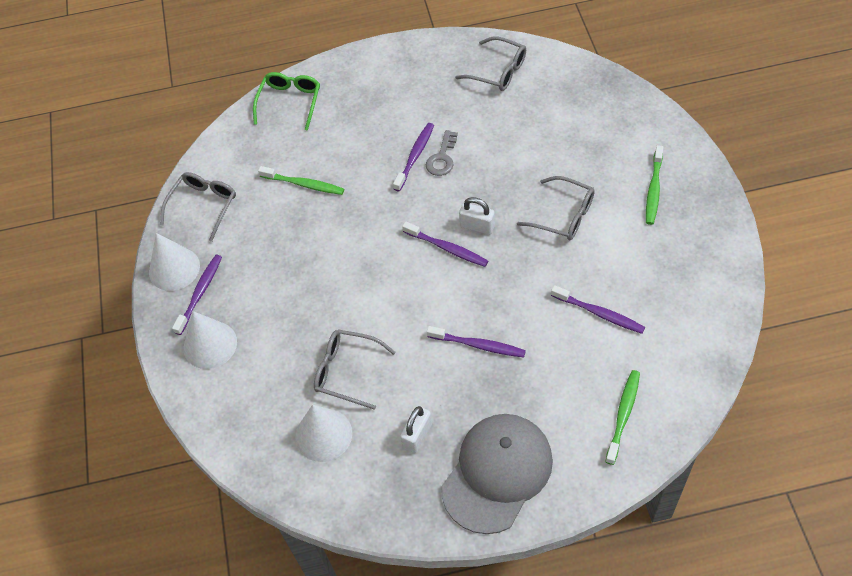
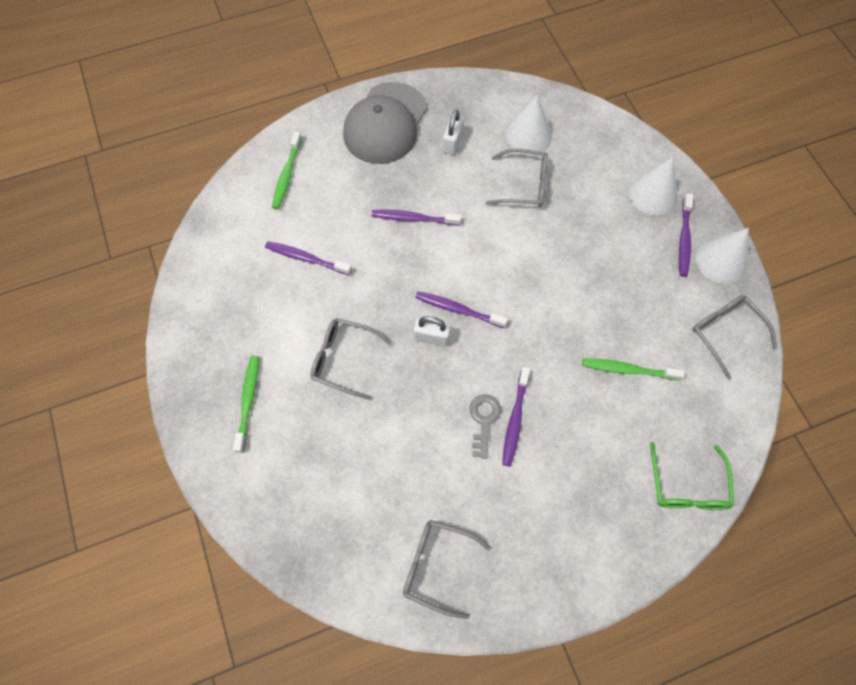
camera: 165 degrees right, 10 degrees up
grey glasses [160,172,236,242] -> grey glasses turned 135 degrees clockwise [692,295,777,379]

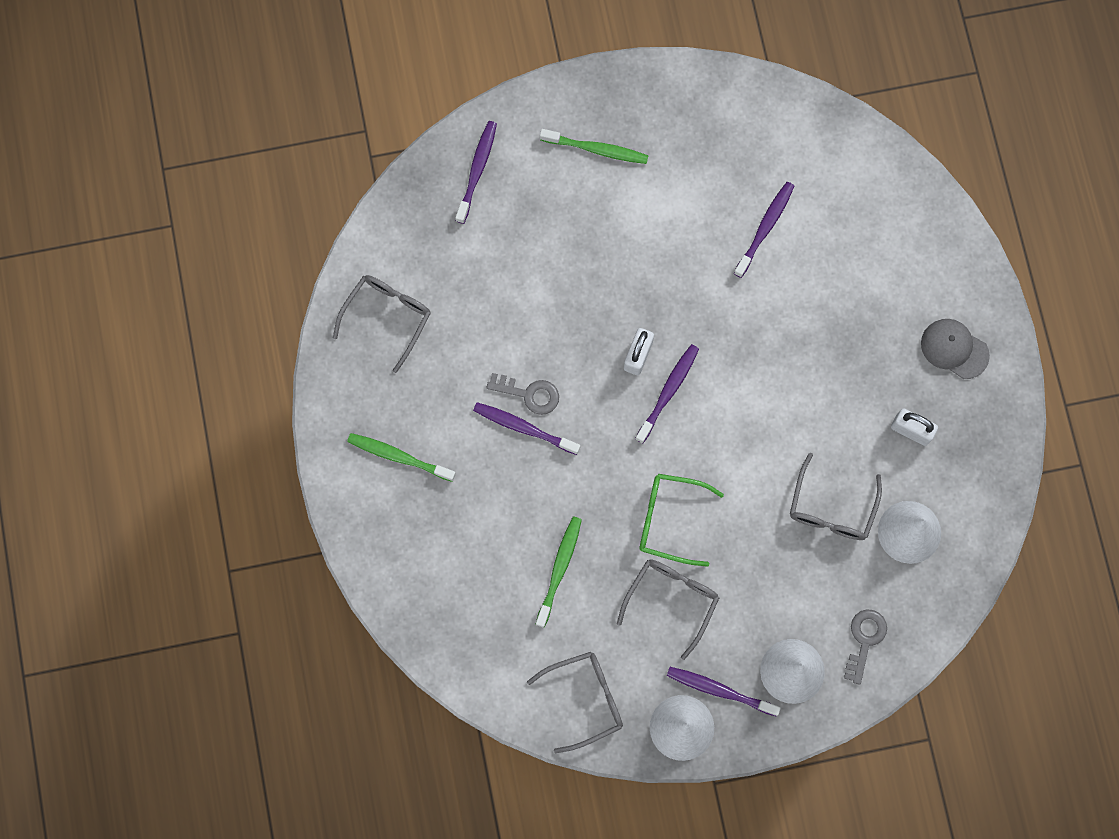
camera: 100 degrees right, 10 degrees up
green toothbrush [272,132,302,209] -> green toothbrush moved to [347,433,456,482]
grey glasses [310,318,392,400] -> grey glasses moved to [617,559,719,660]
grey cap [343,82,427,164] -> grey cap [921,319,990,379], size x0.52
purple toothbrush [371,210,461,226] -> purple toothbrush moved to [456,121,497,224]
green glasses [650,442,734,510] -> green glasses moved to [640,474,724,567]
none -> grey key [844,609,887,685]

